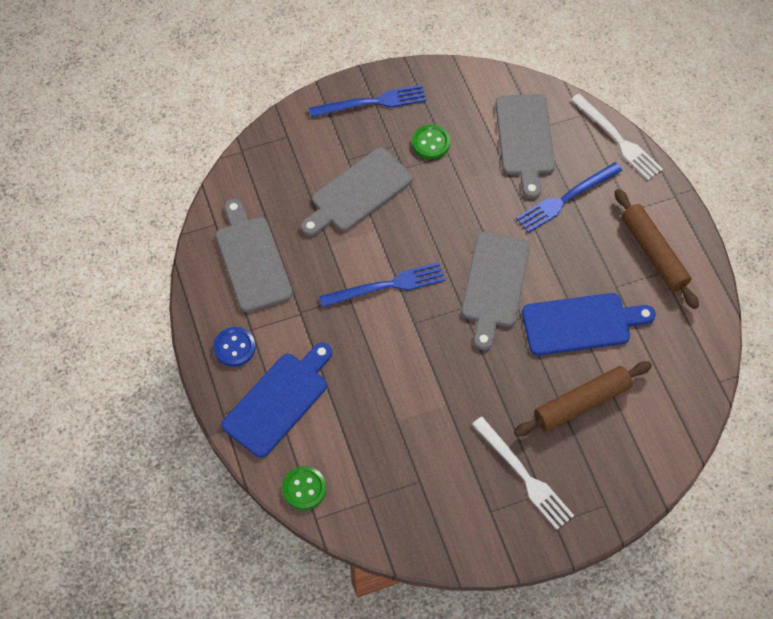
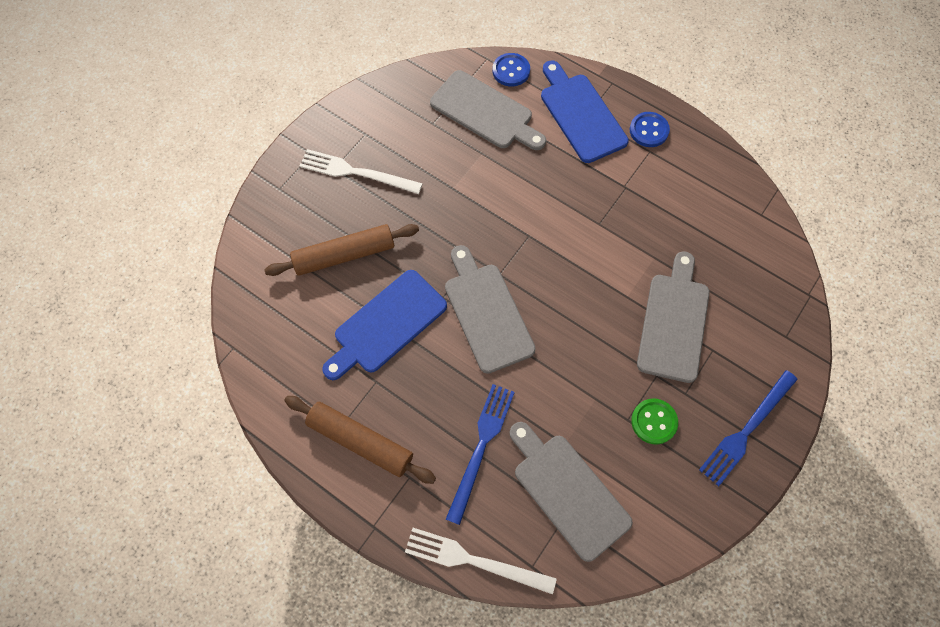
camera: 145 degrees right, 5 degrees up
grey cutting board [215,199,293,312] -> grey cutting board moved to [430,70,546,150]
blue cutting board [221,342,332,458] -> blue cutting board turned 150 degrees clockwise [541,60,629,163]
green button [282,466,326,510] -> blue button [493,53,530,86]
blue fork [319,262,445,308] -> none
brown rolling pin [514,361,652,436] -> brown rolling pin turned 45 degrees clockwise [265,224,419,276]

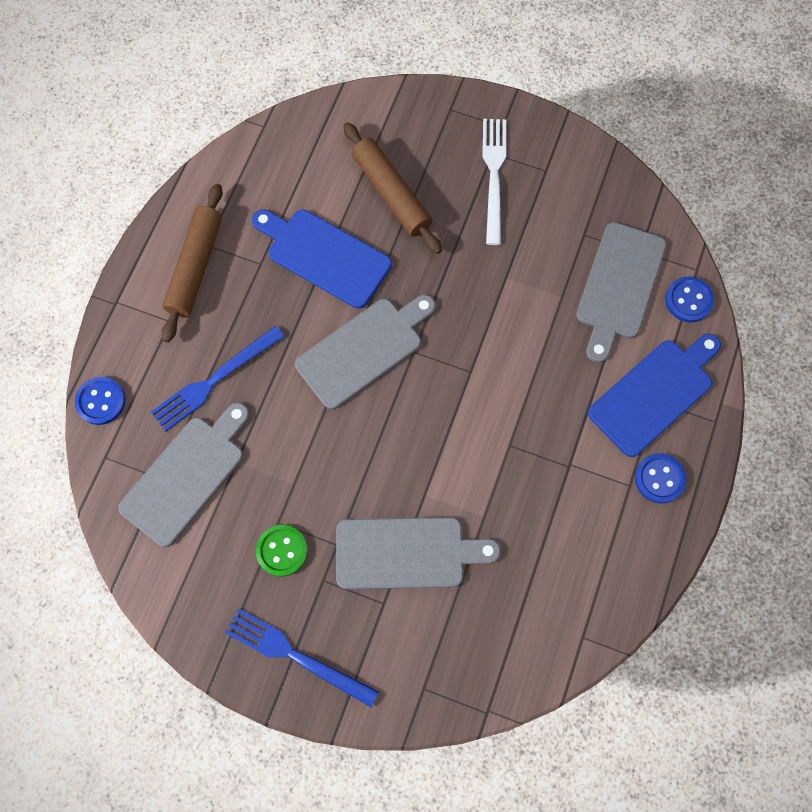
camera: 75 degrees right, 5 degrees up
white fork [405,528,557,594] -> blue button [75,377,125,425]
blue fork [446,384,515,525] -> blue fork turned 135 degrees clockwise [151,326,285,431]

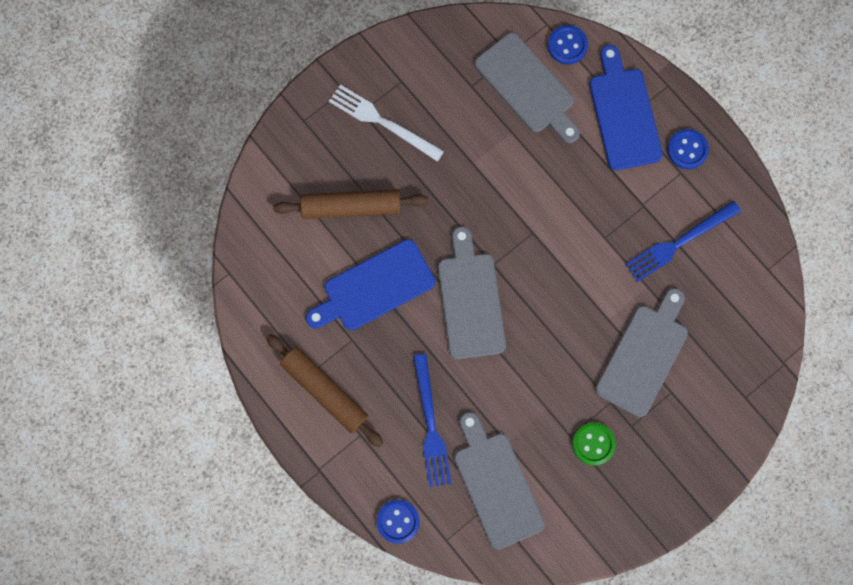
camera: 60 degrees left, 5 degrees up
blue fork [225,608,379,707] -> blue fork moved to [625,201,741,282]

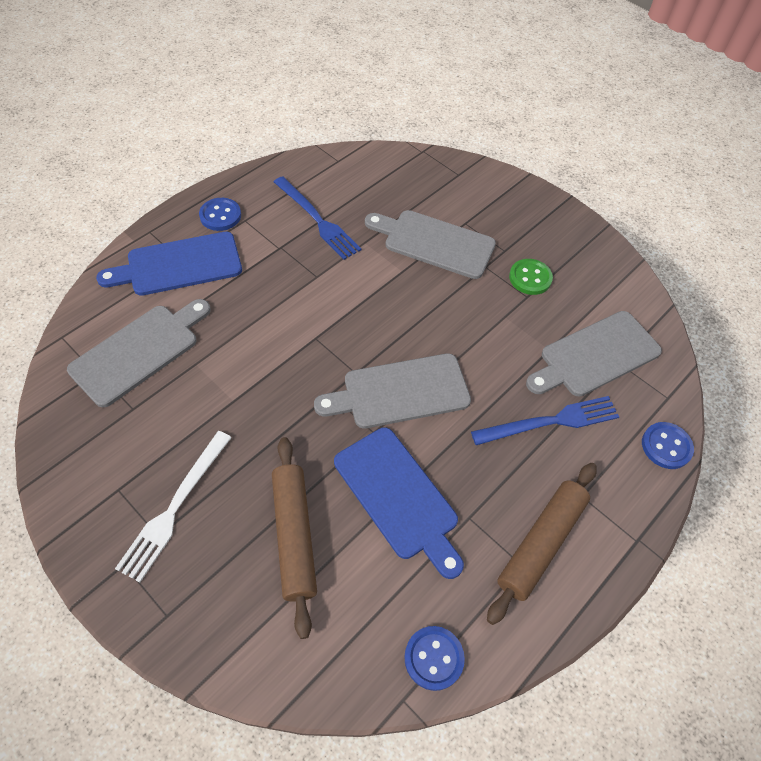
camera: 100 degrees left, 20 degrees down
blue button [548,25,588,64] -> blue button moved to [404,626,465,691]

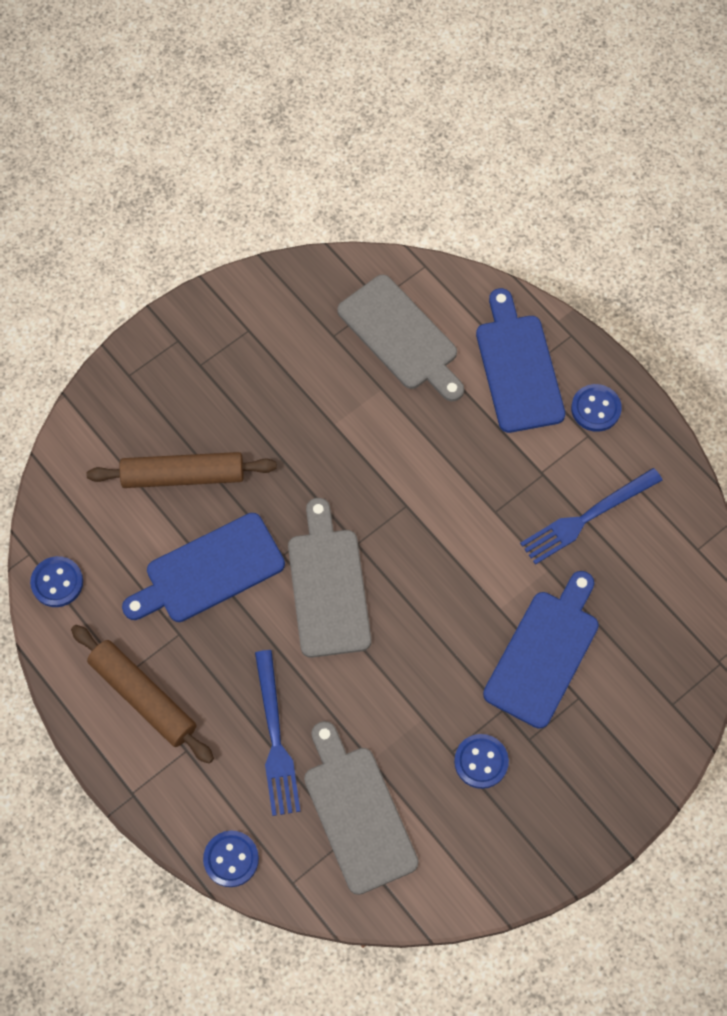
camera: 100 degrees right, 10 degrees up
white fork [115,431,232,583] -> none
grey cutting board [365,210,496,279] -> blue cutting board [483,571,599,729]
green button [509,259,553,295] -> blue button [454,734,509,789]

